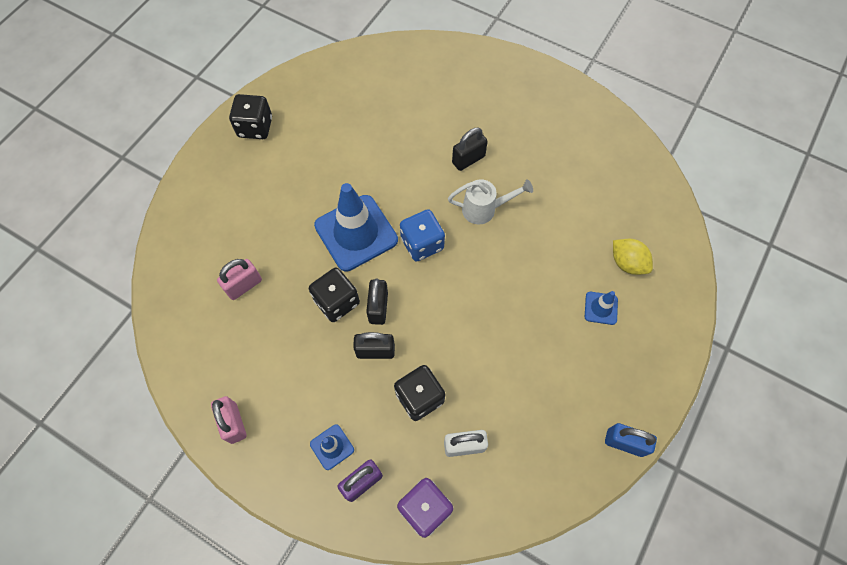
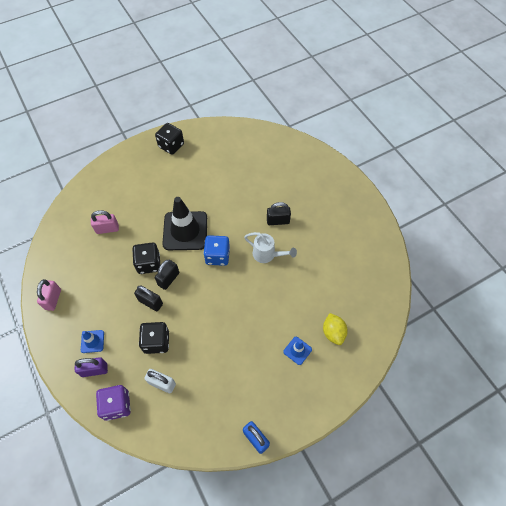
camera: 30 degrees right, 5 degrees down
blue traffic cone [314,183,398,271] -> black traffic cone [162,197,207,250]

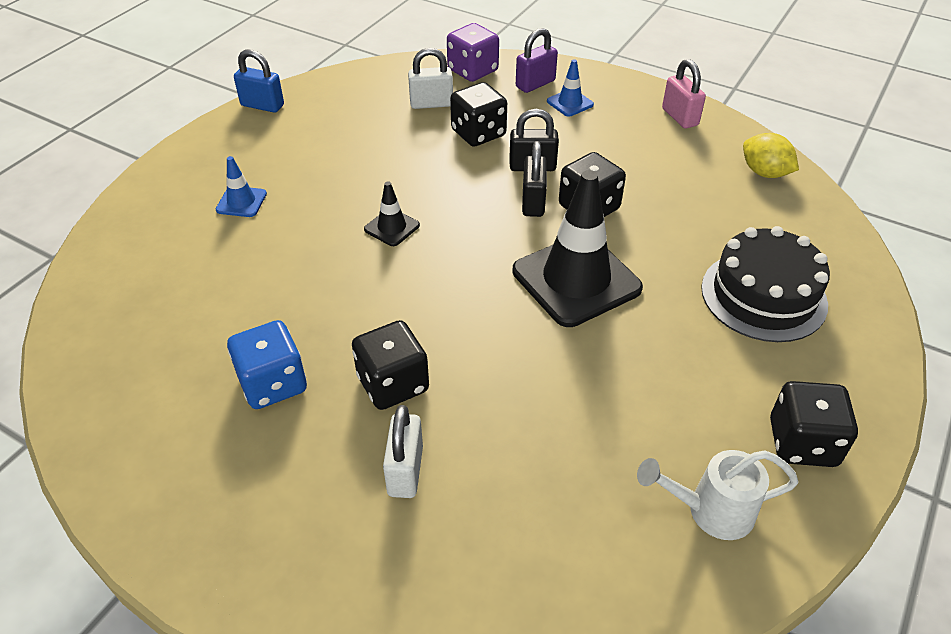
camera: 150 degrees right, 15 degrees down
pink padlock [91,210,119,234] -> none
blue dice [203,235,230,266] -> blue dice moved to [227,320,307,409]
white watering can [244,232,297,263] -> white watering can moved to [637,450,799,540]
black padlock [267,202,291,225] -> black dice [352,320,429,410]
yellow lemon [323,313,348,345] -> yellow lemon moved to [743,133,799,178]
none -> black traffic cone [364,181,420,246]
none -> white padlock [383,405,423,498]
none -> black cake [701,226,830,342]

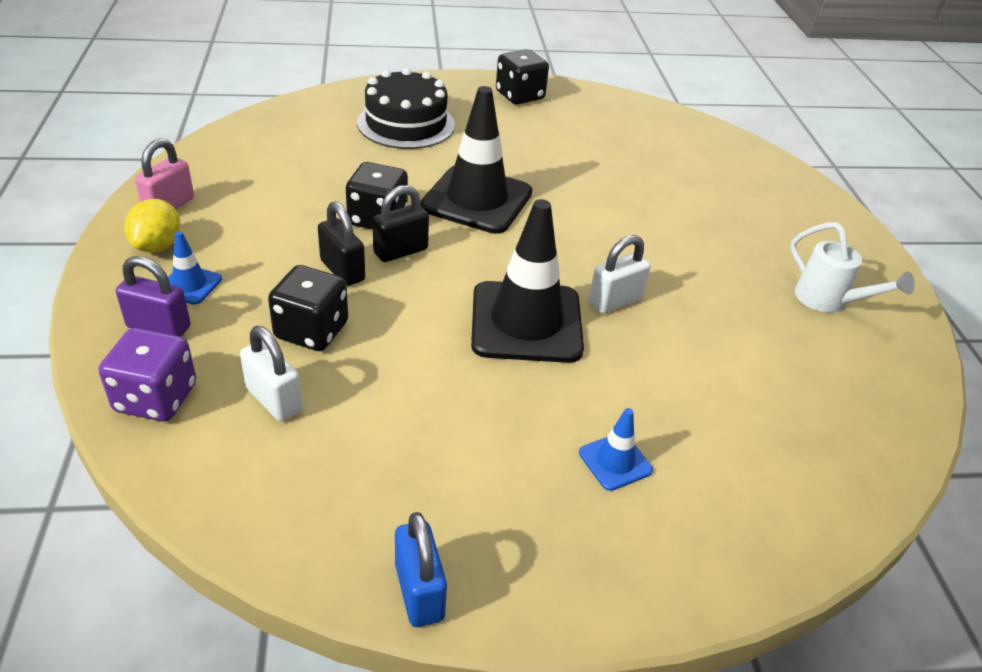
camera: 130 degrees left, 5 degrees down
blue dice [227,320,307,409] -> none
black dice [352,320,429,410] -> none
black traffic cone [364,181,420,246] -> black traffic cone [471,199,584,363], size x2.20
white padlock [383,405,423,498] -> white padlock moved to [589,235,651,314]
white watering can [637,450,799,540] -> white watering can moved to [790,222,915,313]
yellow lemon [743,133,799,178] -> yellow lemon moved to [124,199,180,252]

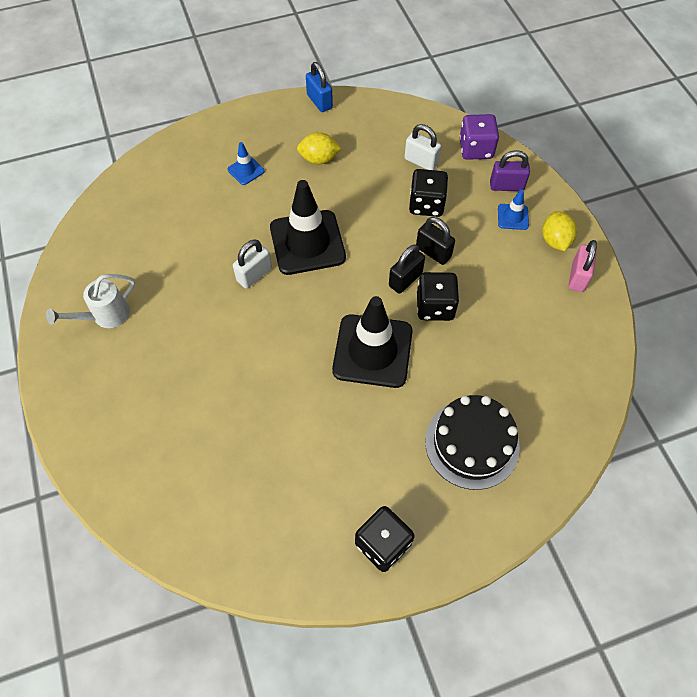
camera: 170 degrees right, 20 degrees up
white watering can [790,222,915,313] -> white watering can turned 75 degrees counterclockwise [46,274,135,328]
none -> yellow lemon [297,132,342,164]

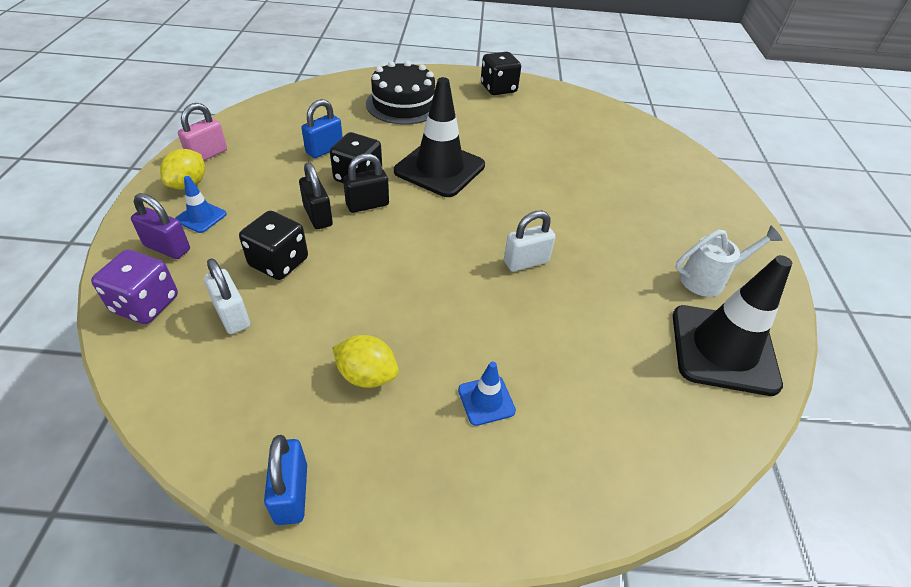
camera: 160 degrees left, 15 degrees down
black traffic cone [270,180,346,275] -> black traffic cone moved to [673,255,792,396]
none -> blue padlock [301,99,343,158]

